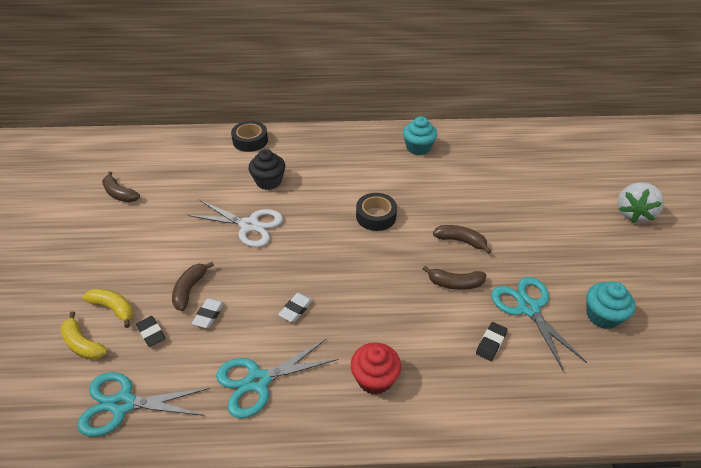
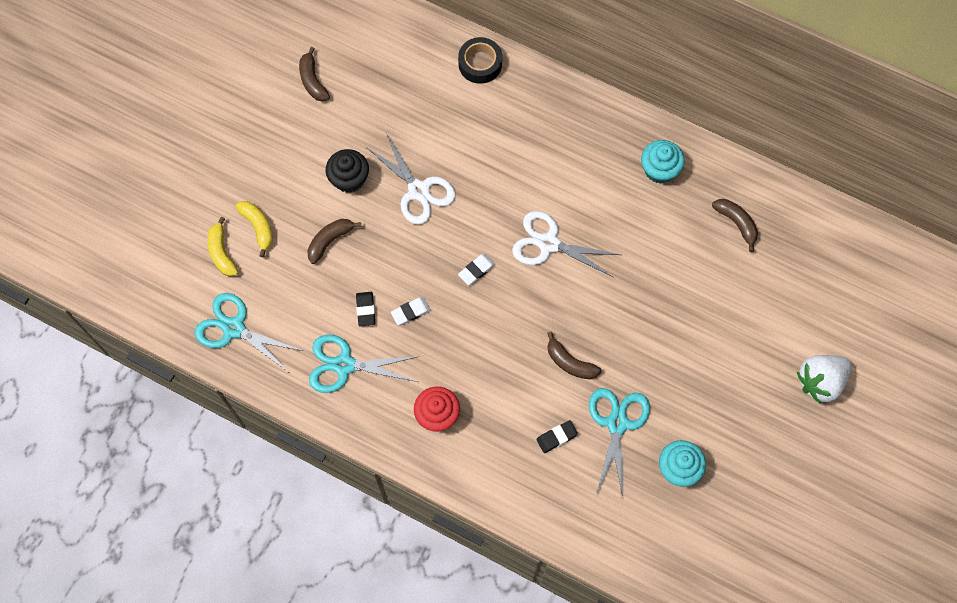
camera: 30 degrees right, 25 degrees up
black eraser [136,316,165,347] -> black eraser moved to [356,292,375,326]
white eraser [192,298,225,328] -> white eraser moved to [458,254,495,285]
black cupcake [248,149,285,190] -> black cupcake moved to [326,149,369,193]
black tape [356,193,397,231] -> white scissors [512,211,621,277]
brown banana [433,225,491,254] -> brown banana moved to [712,199,758,252]

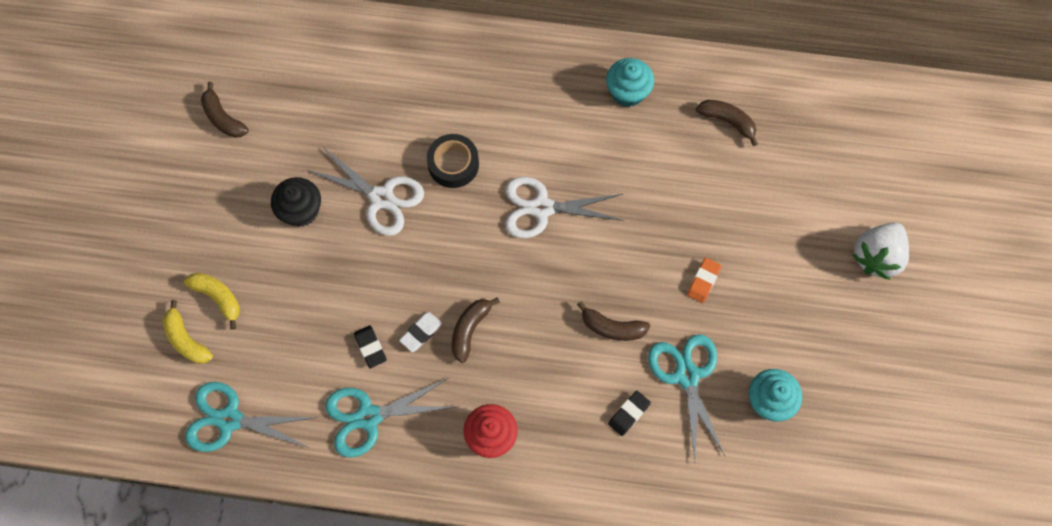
camera: 20 degrees left, 0 degrees up
brown banana [307,219,361,264] -> brown banana moved to [452,297,500,363]
black tape [458,37,502,84] -> black tape moved to [427,134,479,188]
white eraser [458,254,495,285] -> none
none -> orange eraser [687,258,721,303]

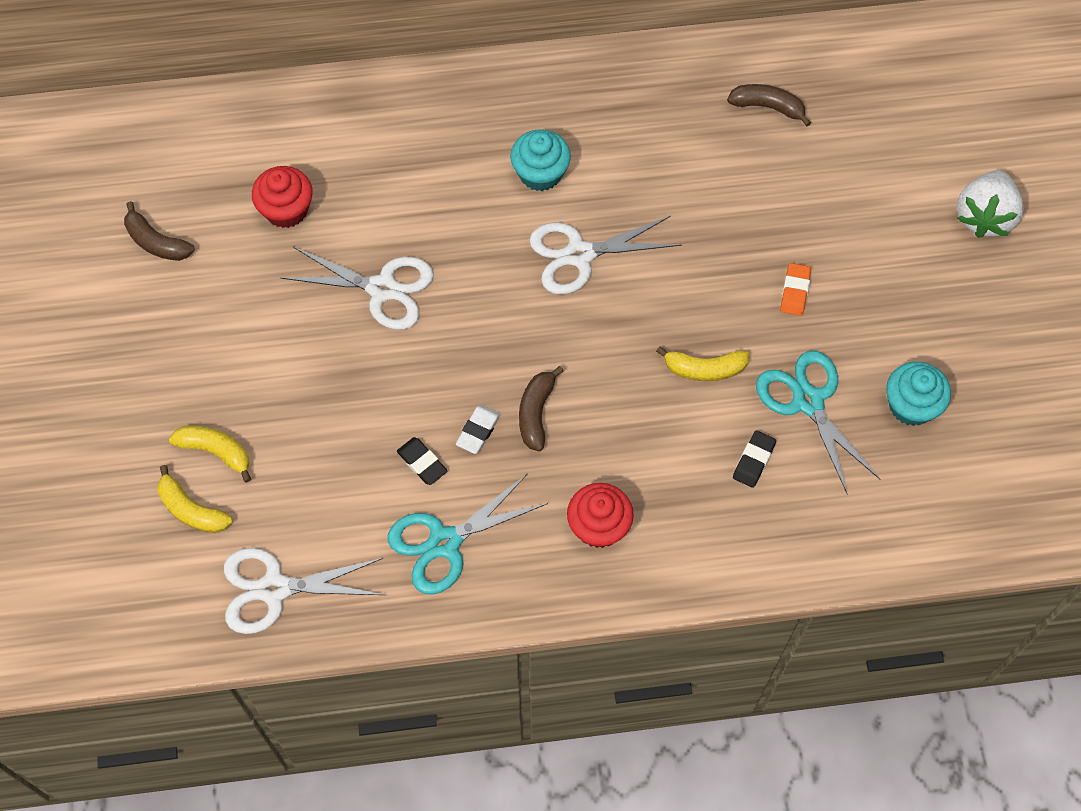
camera: 15 degrees left, 5 degrees down
turquoise scissors [185,382,318,452] -> white scissors [224,548,385,634]
black cupcake [271,177,321,227] -> none
black tape [427,134,479,188] -> none
brown banana [577,301,650,341] -> yellow banana [656,346,750,381]
turquoise cupcake [606,58,654,107] -> turquoise cupcake moved to [510,129,571,191]
none -> red cupcake [252,166,313,228]

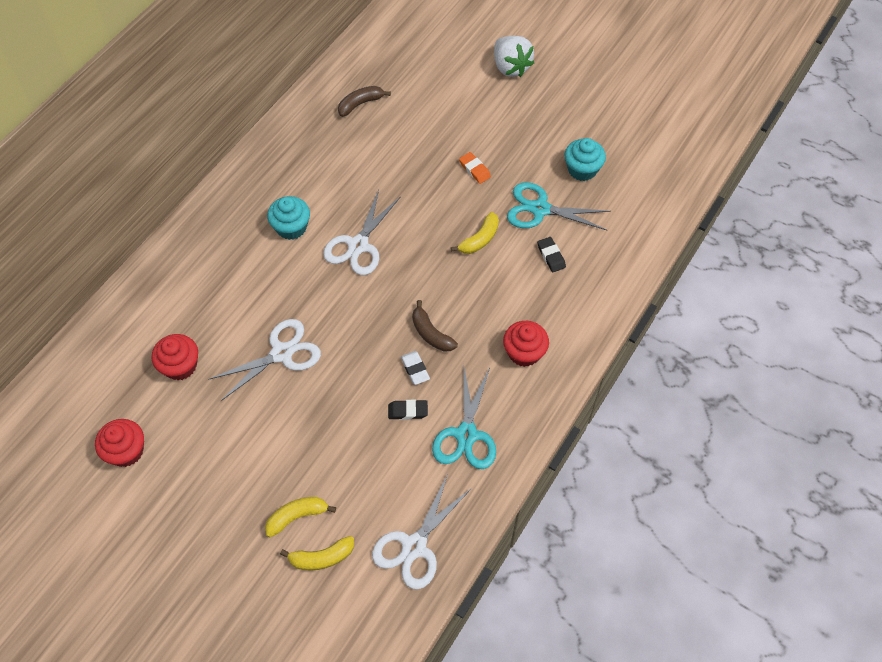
camera: 50 degrees left, 5 degrees down
brown banana [124,201,195,261] -> red cupcake [95,419,144,467]

